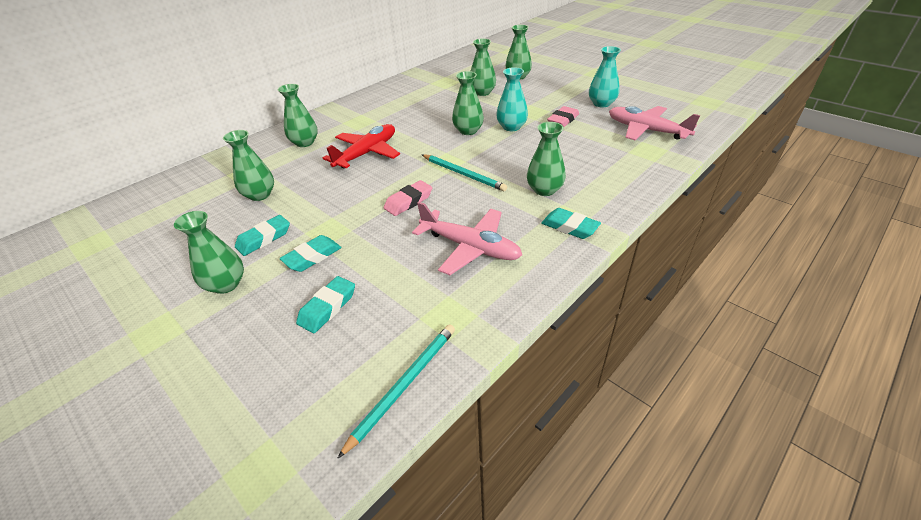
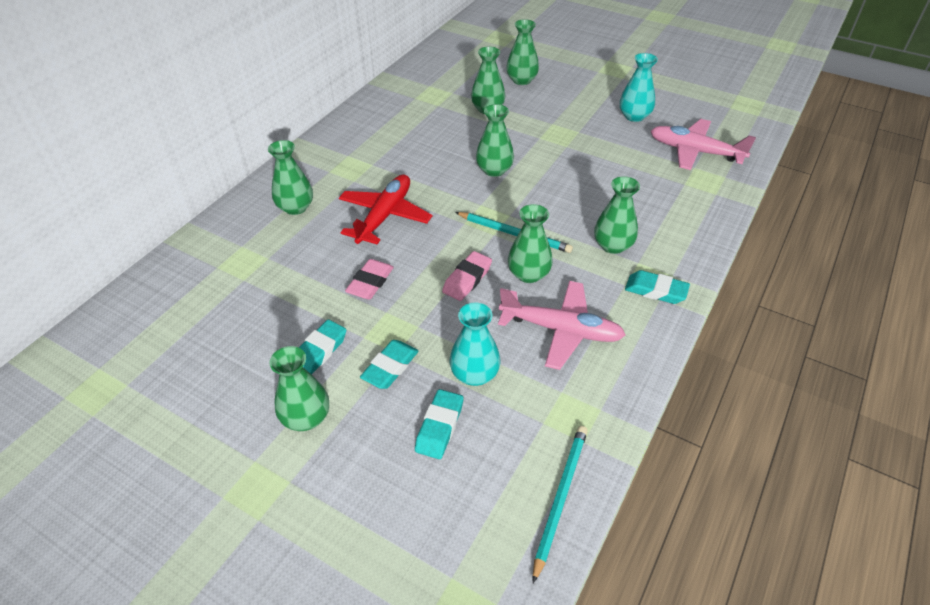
camera: 15 degrees left, 5 degrees up
green vase [223,130,274,201] -> green vase moved to [508,204,553,283]
turquoise vase [496,67,528,131] -> turquoise vase moved to [449,303,501,386]
pink eraser [547,106,579,127] -> pink eraser moved to [345,259,394,299]

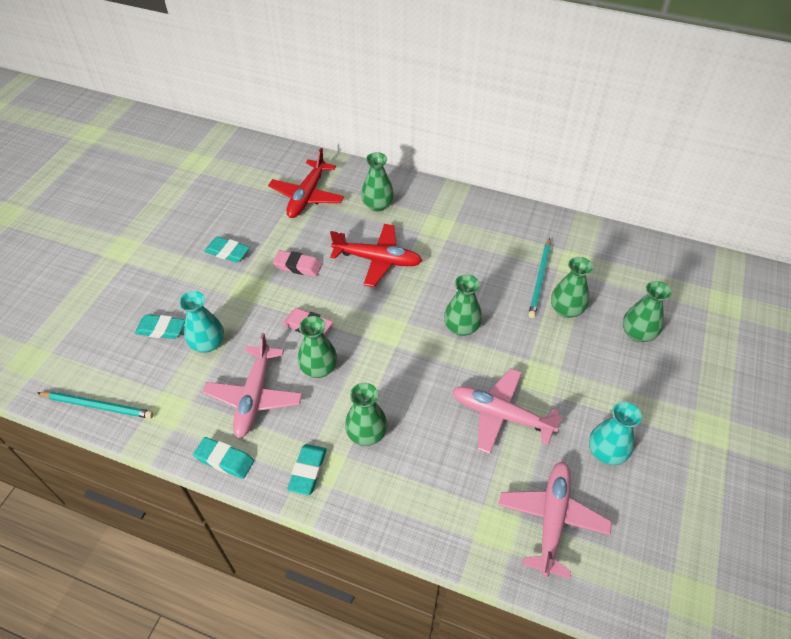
camera: 80 degrees right, 5 degrees up
green vase [270,346,329,431] -> none
turquoise eraser [360,340,418,389] -> turquoise eraser moved to [193,437,254,479]
turquoise pencil [455,212,573,253] -> turquoise pencil moved to [528,238,551,318]
none -> red plane [268,148,344,218]
none -> pink plane [452,368,563,454]

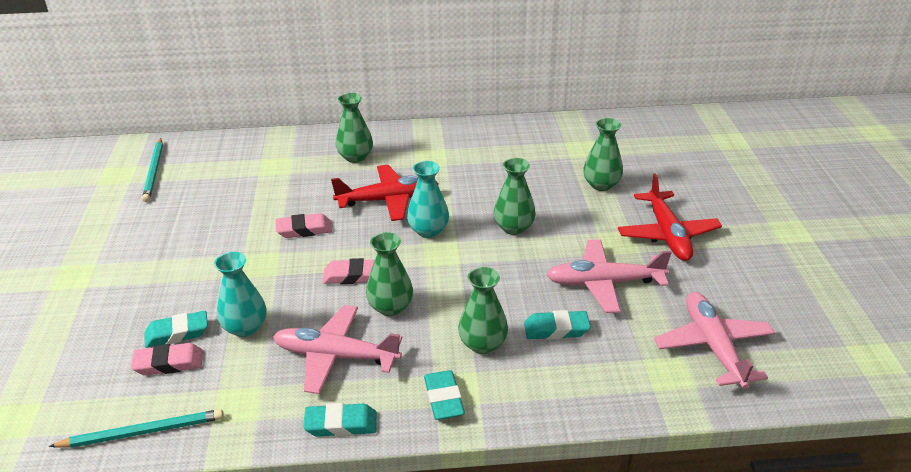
camera: 25 degrees left, 15 degrees down
pink plane [203,333,302,438] -> pink plane turned 120 degrees clockwise [273,305,402,394]
turquoise eraser [204,237,250,263] -> turquoise eraser moved to [524,310,591,340]
red plane [268,148,344,218] -> red plane moved to [618,173,722,261]
turquoise pencil [528,238,551,318] -> turquoise pencil moved to [142,138,163,202]
turquoise vase [589,402,642,465] -> turquoise vase moved to [407,161,449,238]
green vase [623,281,672,342] -> none
none -> pink eraser [131,343,203,376]

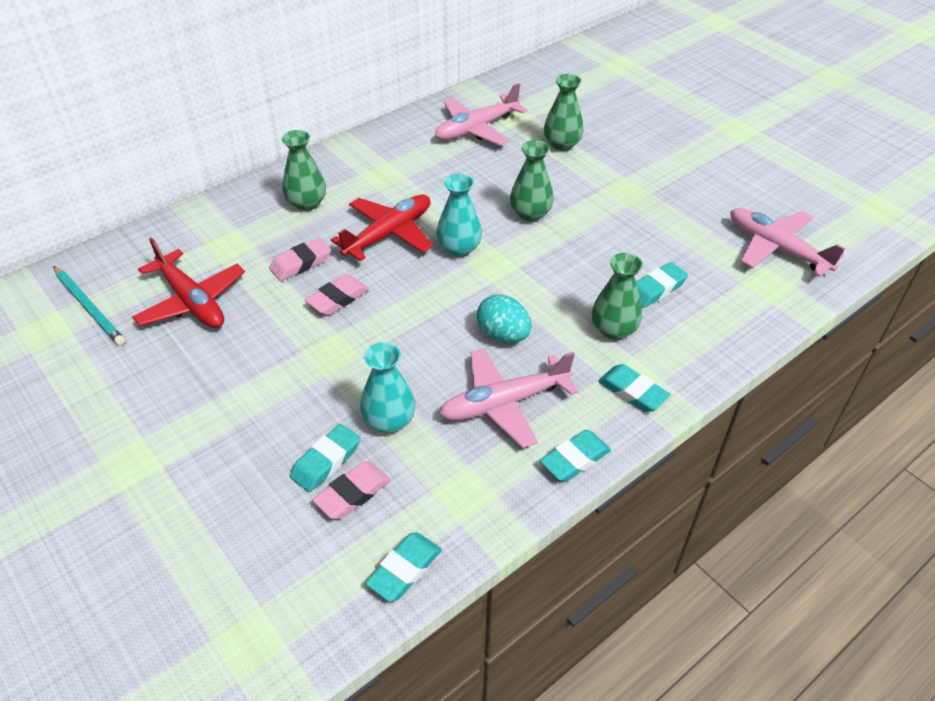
camera: 35 degrees left, 10 degrees up
turquoise pencil [49,409,224,448] -> turquoise eraser [365,533,442,602]
pink eraser [322,258,375,284] -> pink eraser moved to [269,238,331,281]
green vase [366,232,413,316] -> turquoise egg [477,294,531,343]
pink plane [546,239,672,313] -> pink plane moved to [435,83,527,146]
red plane [618,173,722,261] -> red plane moved to [132,238,245,328]

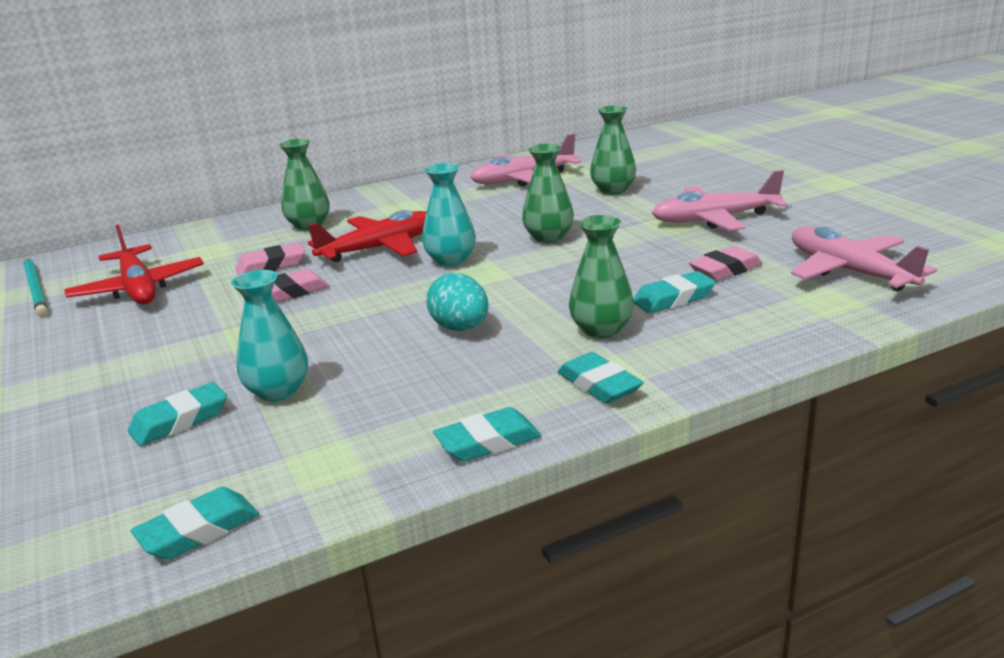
camera: 15 degrees right, 20 degrees down
pink eraser [313,461,390,519] -> pink eraser moved to [689,246,763,281]
pink plane [439,348,578,448] -> pink plane moved to [652,170,787,231]

